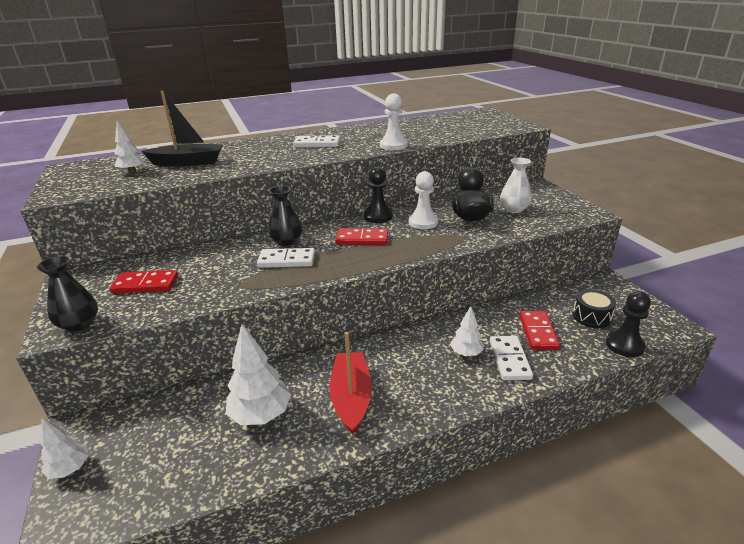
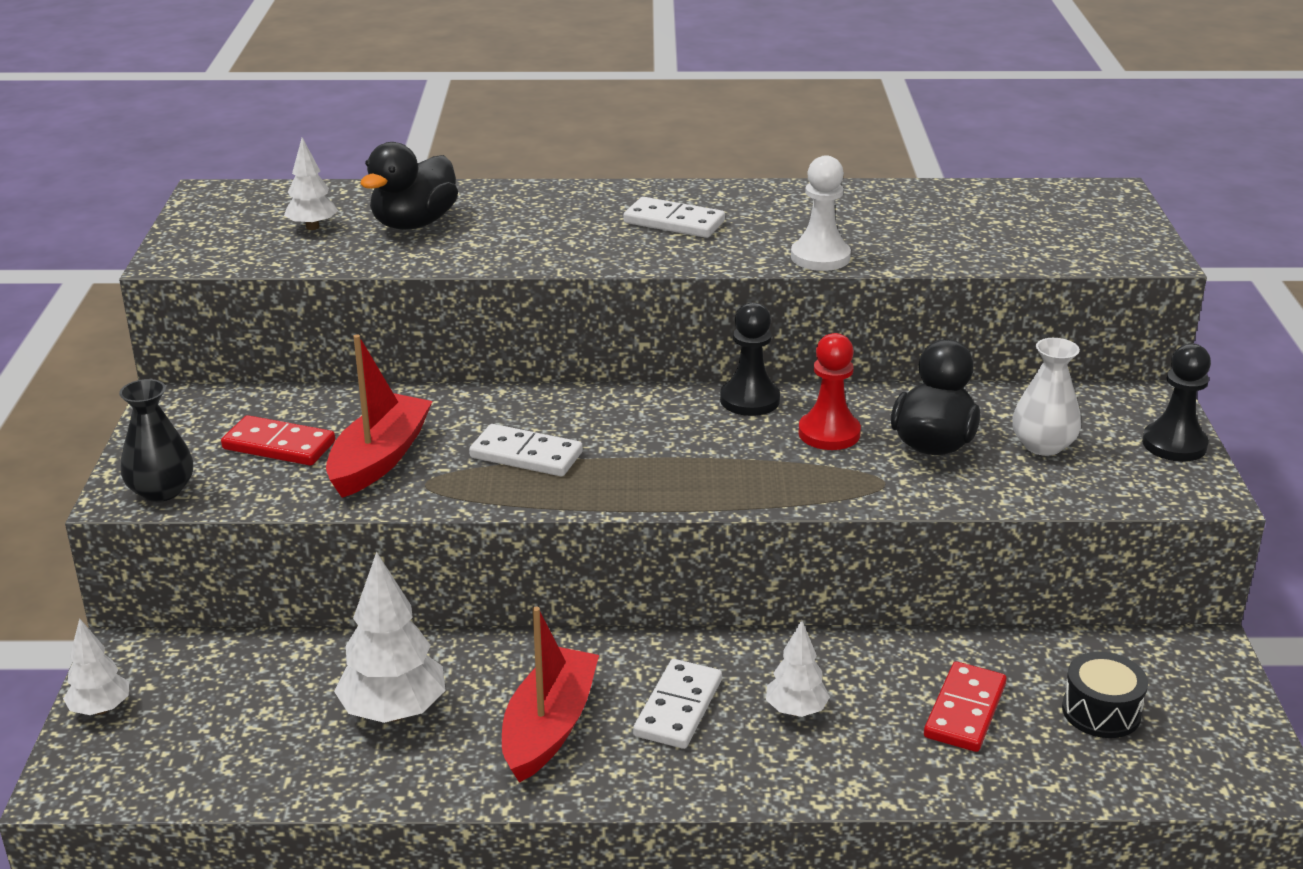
camera: 20 degrees right, 0 degrees up
black boat [142,91,223,166] -> black duck [360,142,458,230]
black vase [268,186,302,246] -> none
red domino [335,228,388,245] -> none
white pawn [409,171,438,229] -> red pawn [798,333,861,450]
white domino [490,336,533,380] -> white domino moved to [633,659,722,749]
black pawn [606,291,651,357] -> black pawn moved to [1142,343,1211,462]
none -> red boat [326,334,433,498]

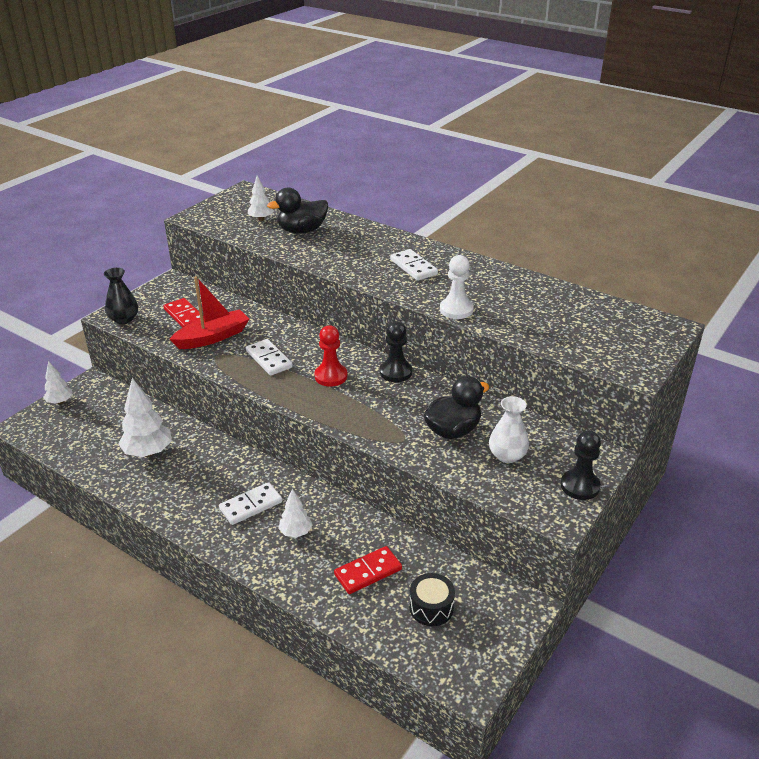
camera: 35 degrees right, 5 degrees up
red boat [502,607,599,783] -> none
red pawn [798,333,861,450] -> red pawn moved to [314,325,347,387]

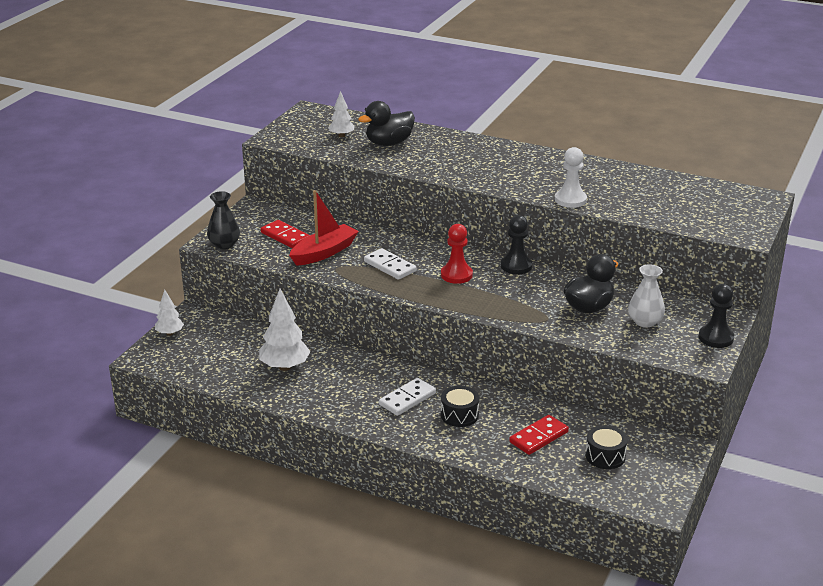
camera: 10 degrees left, 5 degrees down
white tree [279,489,312,538] -> black drum [441,386,479,427]
white domino [390,249,438,281] -> none

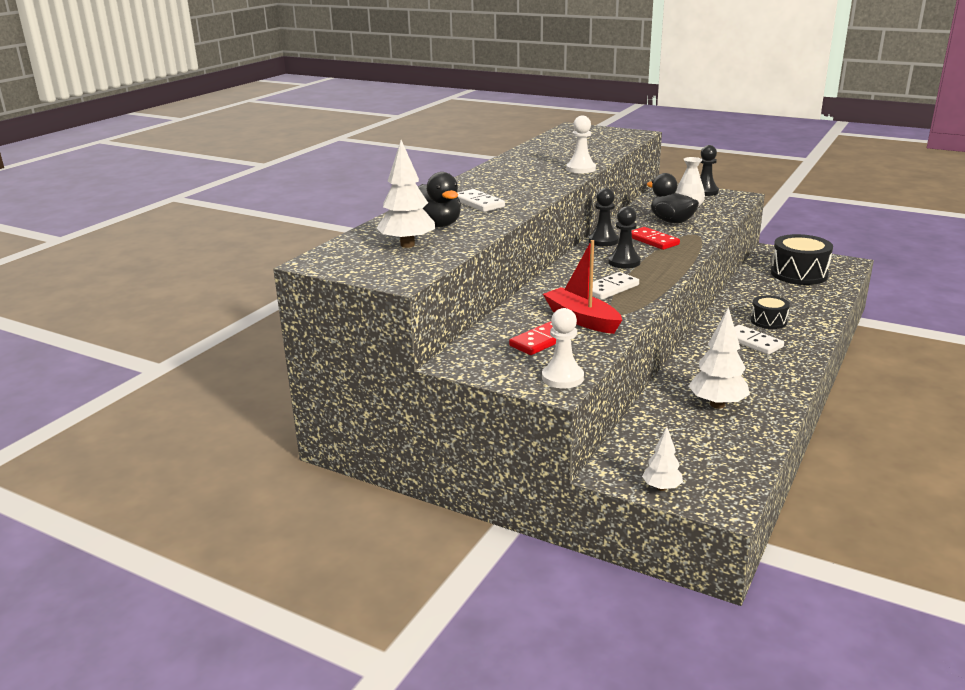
camera: 85 degrees left, 5 degrees down
black vase [207,191,240,249] -> white pawn [542,308,584,388]
white tree [328,91,355,137] -> white tree [377,140,435,248], size x1.71
red pawn [441,224,473,284] -> black pawn [608,206,641,269]
red domino [509,415,569,455] -> red domino moved to [632,227,680,250]
black drum [585,425,628,469] -> black drum [771,234,833,285], size x1.75
none -> white domino [457,189,505,212]

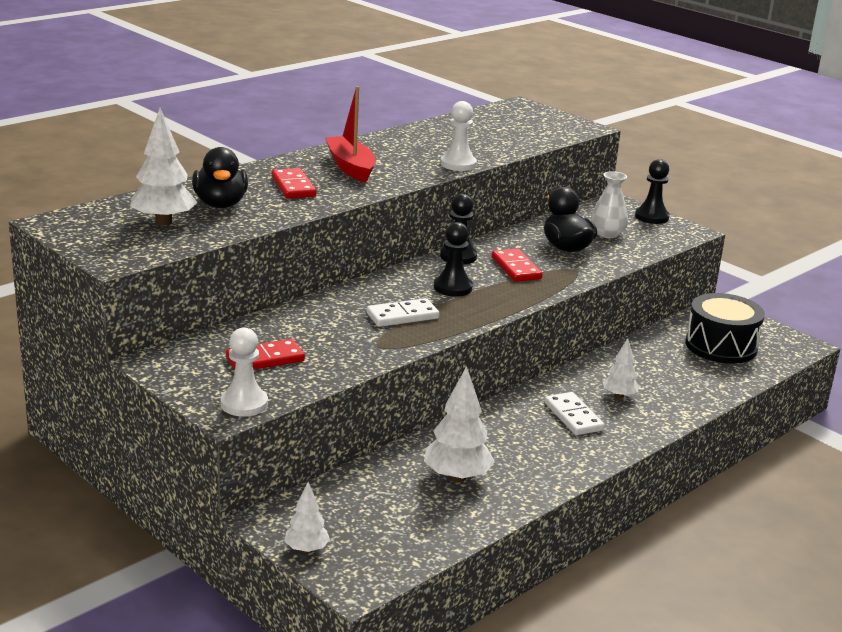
camera: 15 degrees right, 0 degrees up
white domino [457,189,505,212] -> red domino [272,168,316,199]
red boat [543,240,622,334] -> red boat moved to [325,86,375,183]
black drum [751,295,790,329] -> white tree [603,338,639,399]

